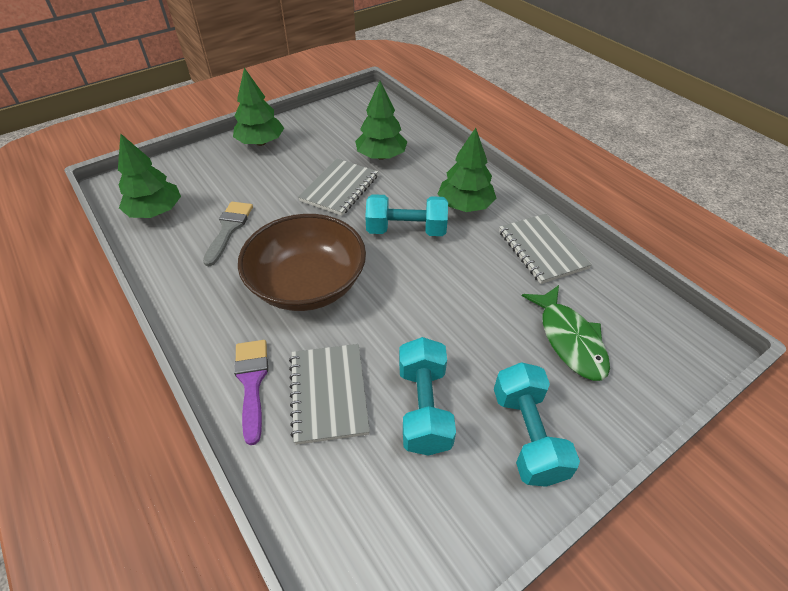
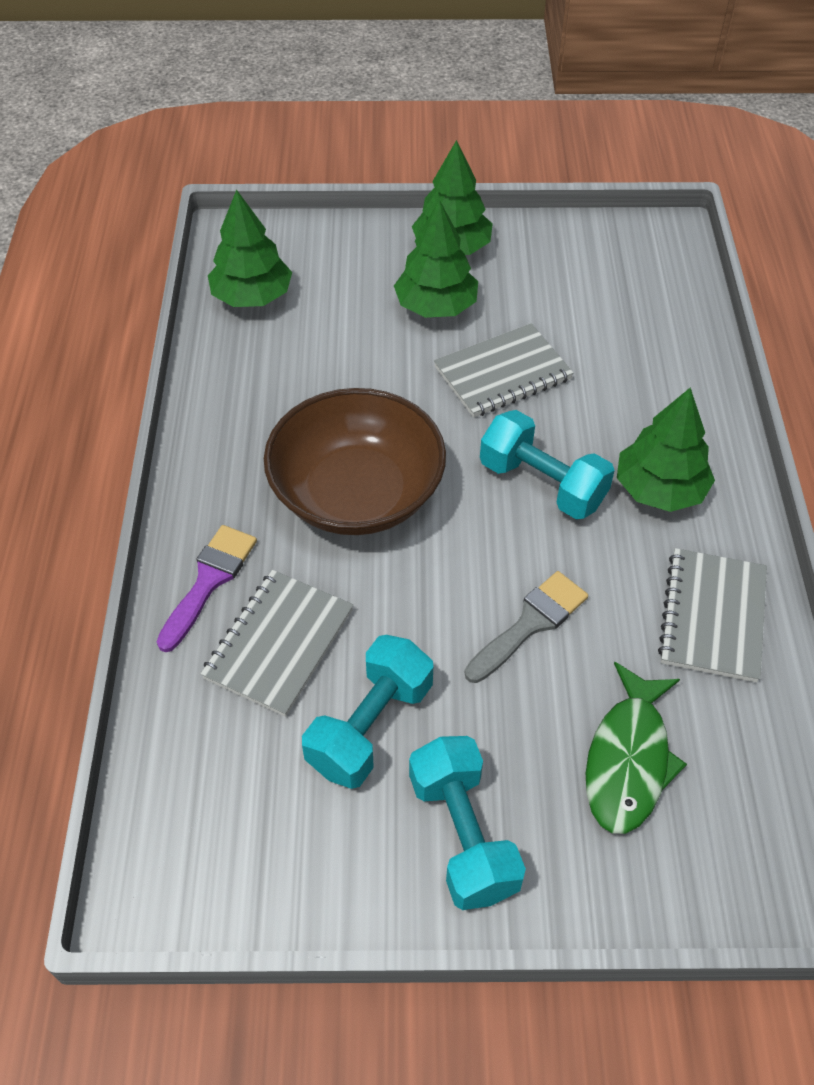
camera: 35 degrees right, 5 degrees up
grey brush [203,202,253,266] -> grey brush moved to [465,571,588,683]
green tree [355,81,408,160] -> green tree moved to [394,200,478,318]
turquoise dumbbell [494,362,580,487] -> turquoise dumbbell turned 45 degrees counterclockwise [409,736,526,910]

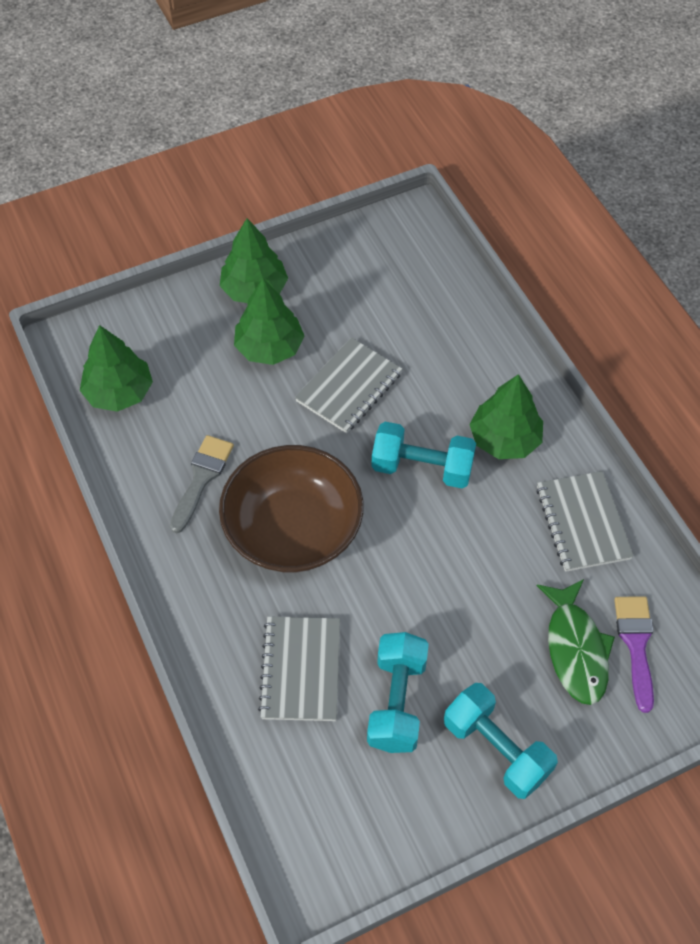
camera: 25 degrees left, 5 degrees up
purple brush [157,525,257,652] -> purple brush moved to [614,596,654,713]
grey brush [465,571,588,683] -> grey brush moved to [170,435,234,533]

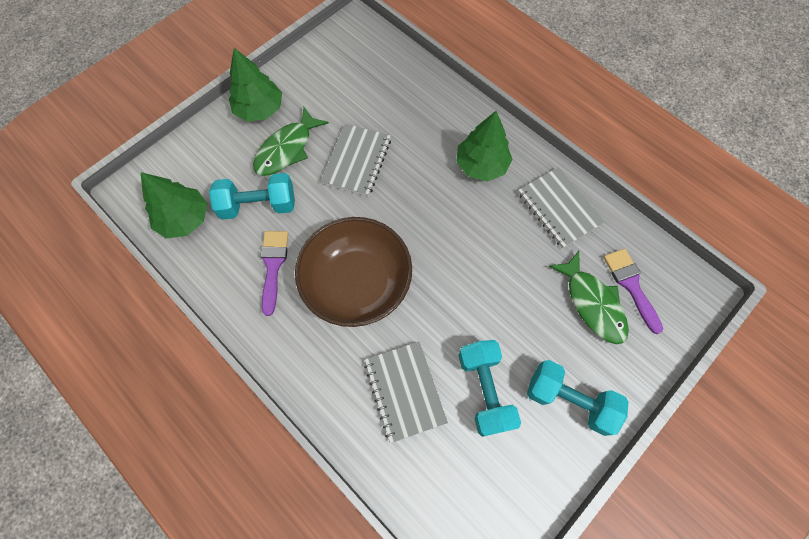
camera: 20 degrees left, 10 degrees up
grey brush [170,435,234,533] -> purple brush [260,231,288,316]
green tree [234,279,305,365] -> green fish [253,107,329,176]
turquoise dumbbell [371,422,476,489] -> turquoise dumbbell moved to [209,173,295,220]

